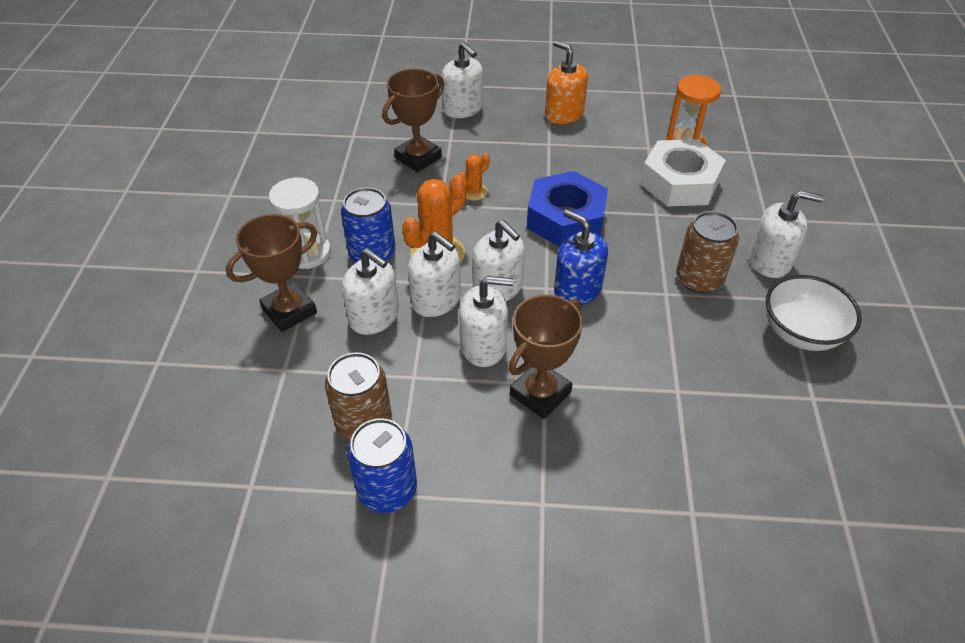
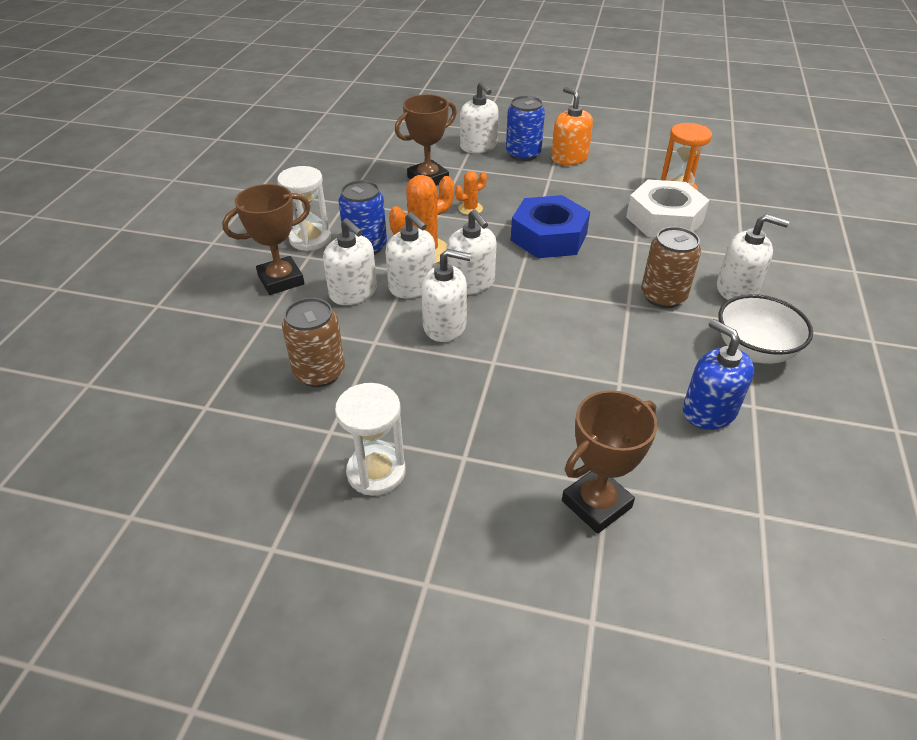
camera: 10 degrees right, 5 degrees down
blue can [347,418,417,513] -> blue can moved to [506,96,545,161]
brown trophy [509,294,583,419] -> brown trophy moved to [562,390,658,534]
blue soap dispenser [554,210,608,305] -> blue soap dispenser moved to [683,319,754,430]
none -> white hourglass [335,383,406,496]

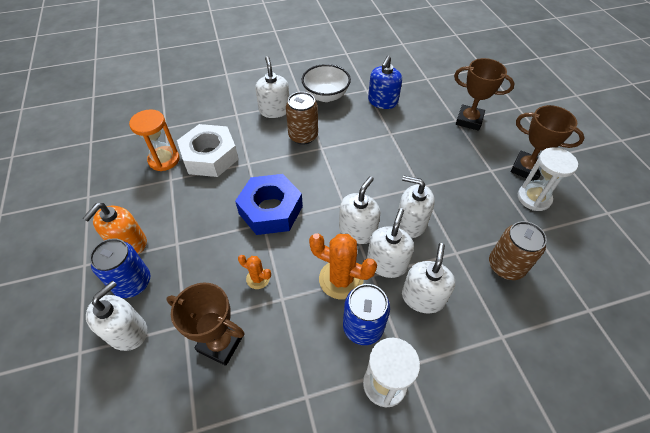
camera: 120 degrees left, 10 degrees up
brown trophy [222,184,311,295] -> brown trophy moved to [511,105,585,181]
white soap dispenser [421,249,471,342] -> white soap dispenser turned 45 degrees counterclockwise [398,176,435,238]

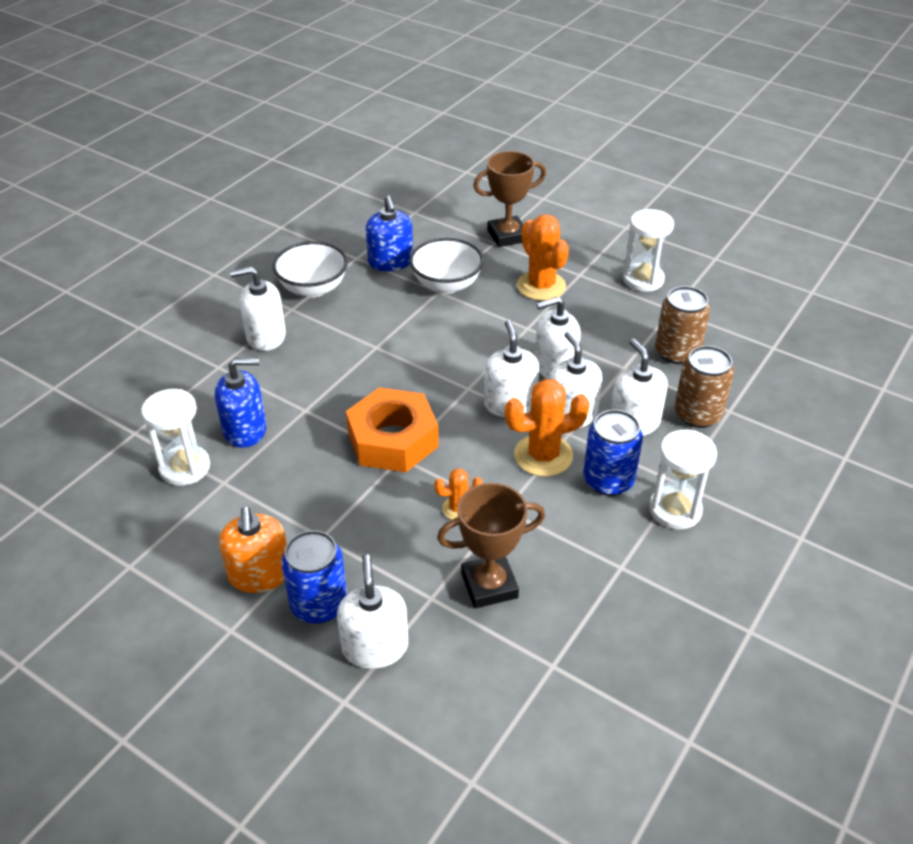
camera: 40 degrees left, 10 degrees down
orange hourglass [129,109,180,171] -> white hourglass [141,389,210,486]
white nut [177,124,239,177] -> blue soap dispenser [215,358,267,448]
blue nut [235,174,303,235] -> orange nut [346,387,439,472]
white soap dispenser [255,56,289,118] -> white soap dispenser turned 45 degrees counterclockwise [230,267,286,351]
brown can [286,92,318,145] -> brown can moved to [675,346,734,428]
brown trophy [511,105,585,181] -> none
none -> white bowl [410,238,484,294]
none -> orange cactus [517,214,569,301]

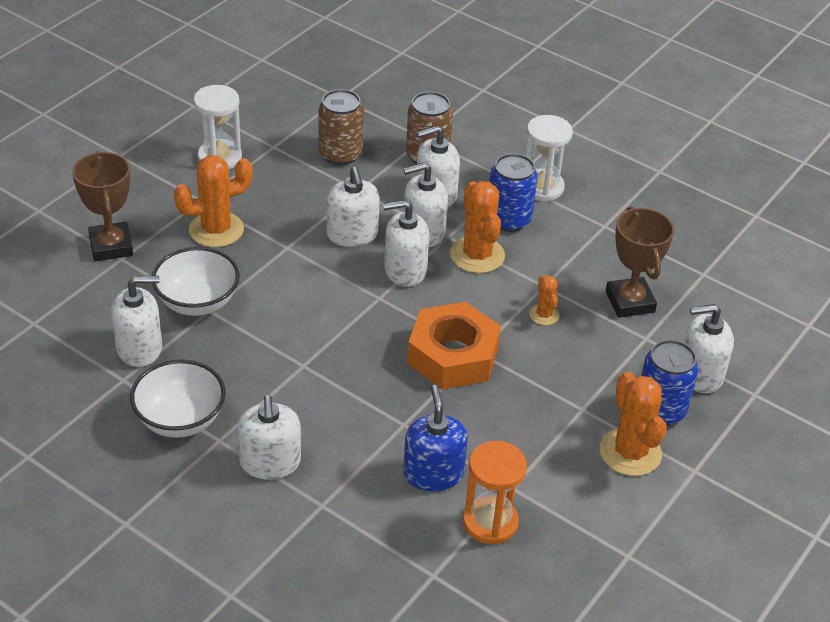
camera: 90 degrees left, 0 degrees up
white hourglass [141,389,210,486] -> orange hourglass [463,441,527,544]
orange soap dispenser [219,506,287,593] -> orange cactus [600,372,667,476]
blue soap dispenser [366,196,413,271] -> white soap dispenser [111,276,162,367]

